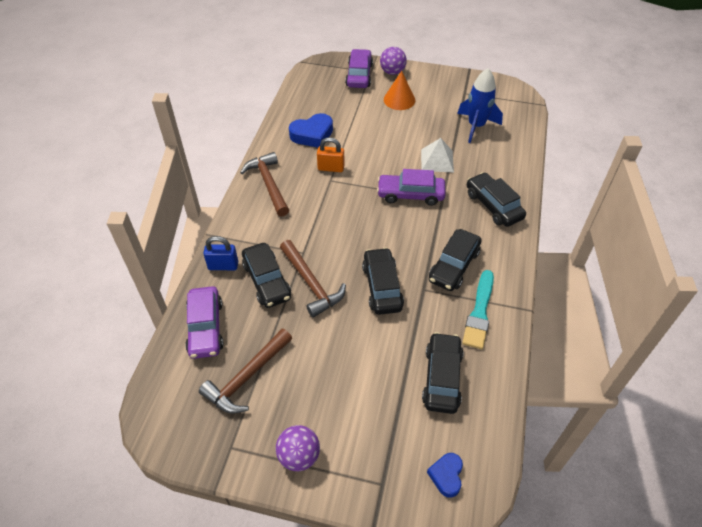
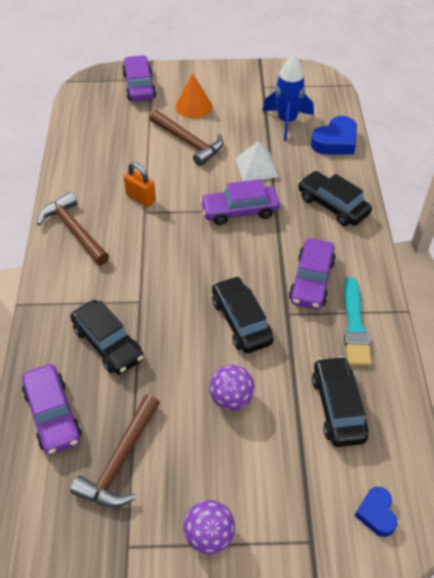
camera: 15 degrees left, 0 degrees up
blue padlock [203,236,238,270] -> none
brown hammer [280,240,346,317] -> brown hammer moved to [149,110,223,166]
blue heart [289,113,333,148] -> blue heart moved to [311,116,357,155]
orange padlock [317,137,344,172] -> orange padlock turned 45 degrees clockwise [124,162,156,207]
purple ball [380,47,407,75] -> purple ball moved to [209,365,255,411]
black car [429,229,482,291] -> purple car [289,238,336,309]

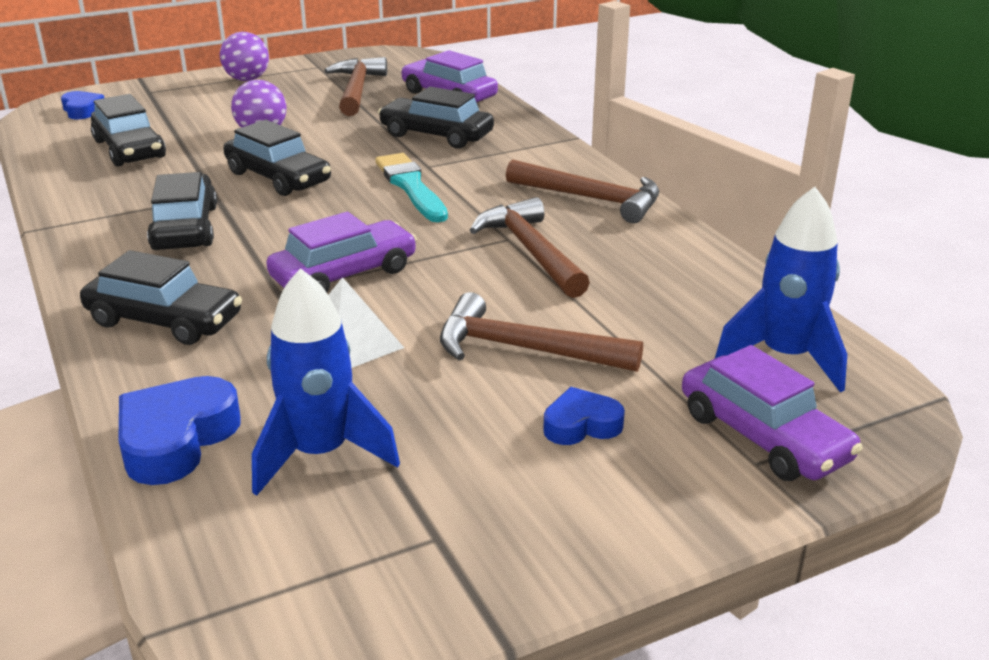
camera: 155 degrees right, 20 degrees down
orange padlock [124,162,156,207] -> brown hammer [470,197,590,298]
orange cone [176,73,212,118] -> blue heart [543,387,625,445]
purple car [289,238,336,309] -> black car [147,172,217,250]
turquoise brush [344,277,372,366] -> turquoise brush moved to [375,153,448,222]
none -> blue rocket [715,187,847,393]

